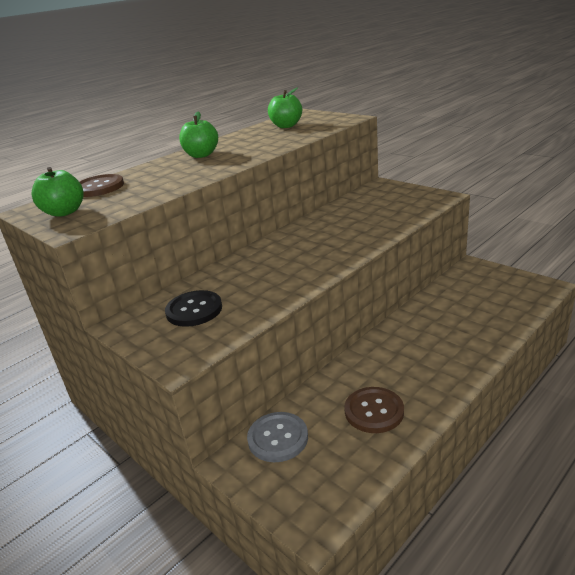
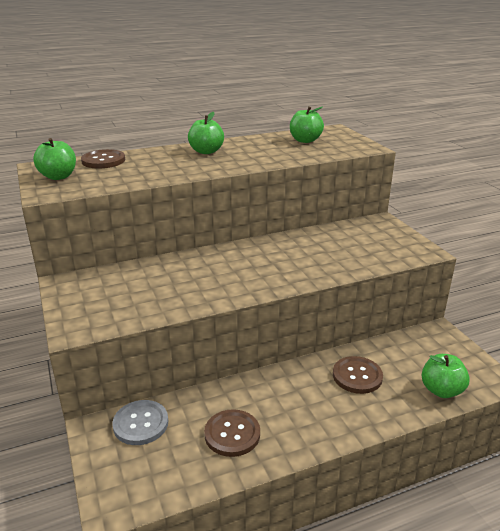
camera: 20 degrees right, 0 degrees up
black button [165,290,222,327] -> none
none -> brown button [333,356,383,394]
none -> green apple [422,354,470,398]

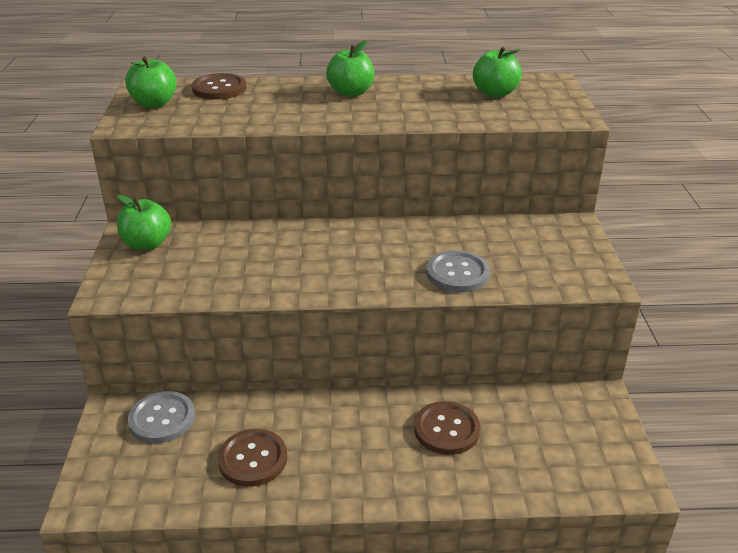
camera: 20 degrees right, 5 degrees up
green apple [422,354,470,398] -> green apple moved to [117,195,171,250]
none -> grey button [427,250,490,292]

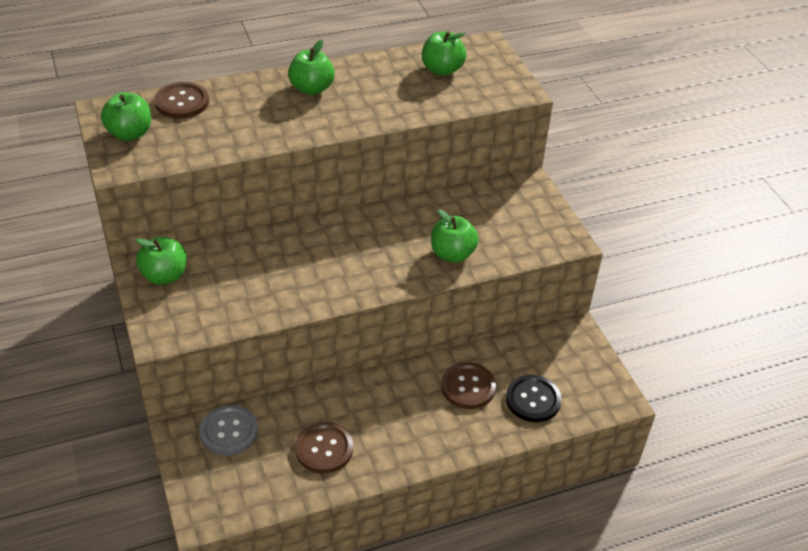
camera: 20 degrees left, 10 degrees up
grey button [427,250,490,292] -> green apple [431,210,479,263]
none -> black button [506,375,562,422]

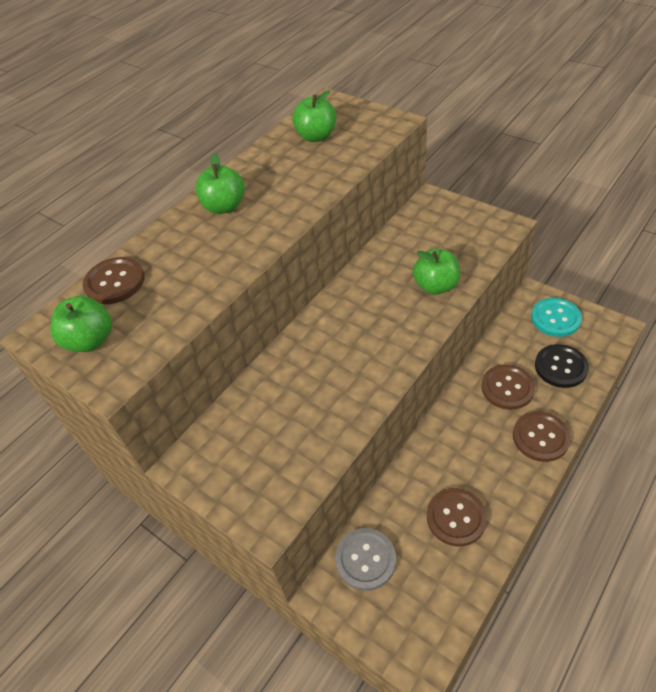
camera: 25 degrees left, 5 degrees up
green apple [136,236,187,285] -> none
none -> brown button [513,411,571,462]
none -> turquoise button [531,298,582,337]

